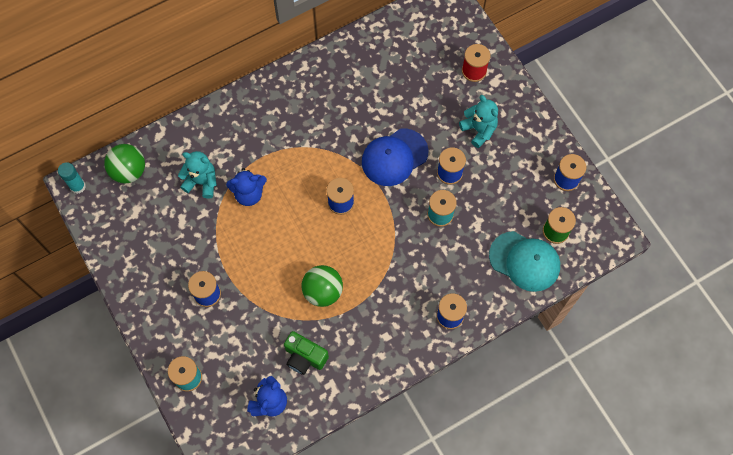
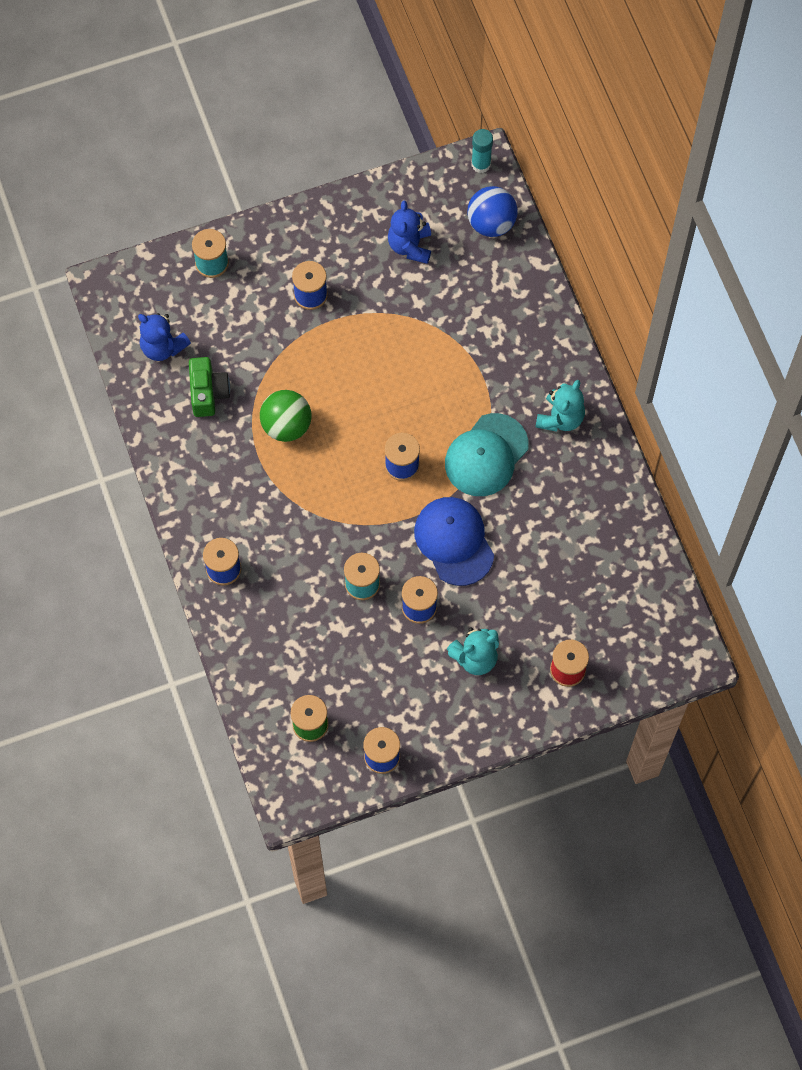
camera: 100 degrees right, 0 degrees up
green ball [104,144,145,184] -> blue ball [467,186,518,237]
turquoise teddy bear [178,151,217,198] -> turquoise teddy bear moved to [535,380,585,432]
blue teddy bear [226,168,267,206] -> blue teddy bear moved to [388,200,431,264]
green camera [284,331,329,375] -> green camera turned 135 degrees clockwise [189,357,230,417]
turquoise cap [489,231,560,292] -> turquoise cap moved to [445,413,529,496]

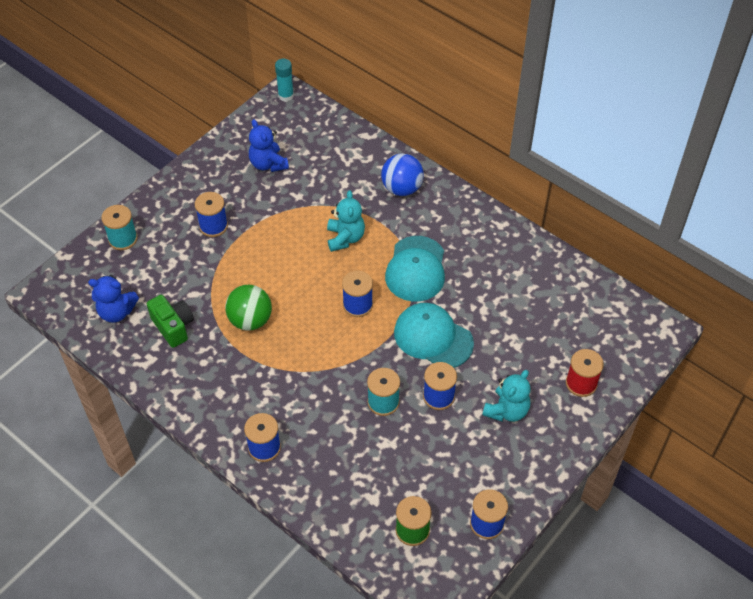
camera: 30 degrees left, 15 degrees down
blue cap [414,497,494,586] -> turquoise cap [394,303,474,368]
blue ball [467,186,518,237] -> blue ball moved to [381,153,424,196]
turquoise teddy bear [535,380,585,432] -> turquoise teddy bear moved to [327,190,365,252]

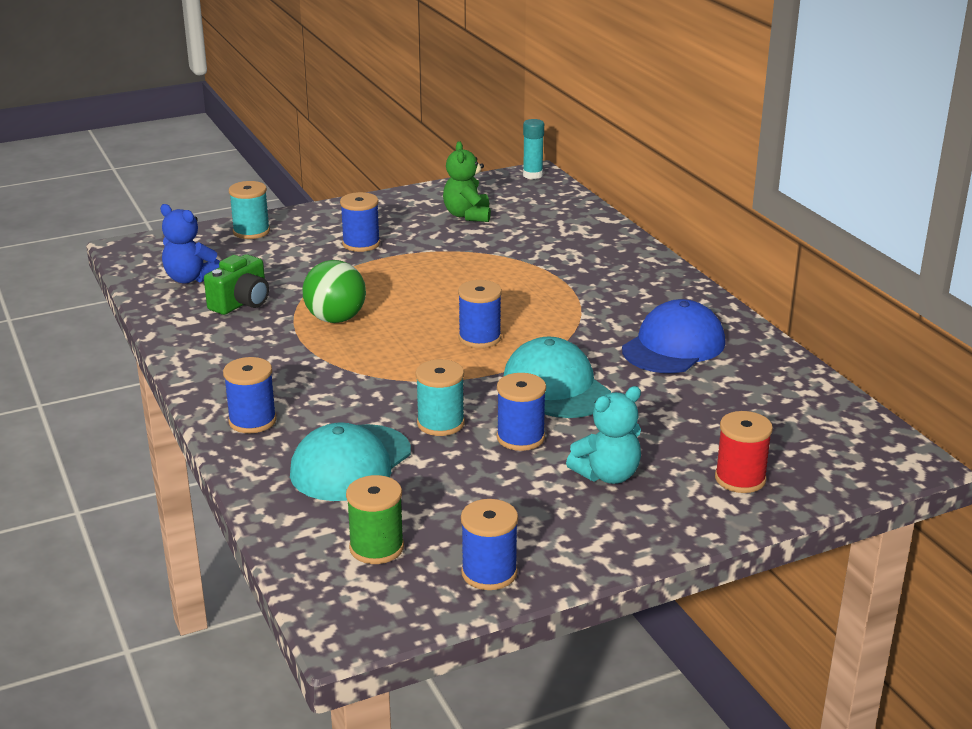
camera: 25 degrees right, 25 degrees down
green camera [147,295,194,348] -> green camera turned 45 degrees clockwise [204,254,269,315]
blue teddy bear [249,119,289,172] -> green teddy bear [443,141,491,222]
turquoise teddy bear [327,190,365,252] -> none
blue ball [381,153,424,196] -> none
turquoise cap [385,236,445,302] -> turquoise cap moved to [290,422,411,501]
none -> blue cap [622,299,725,373]

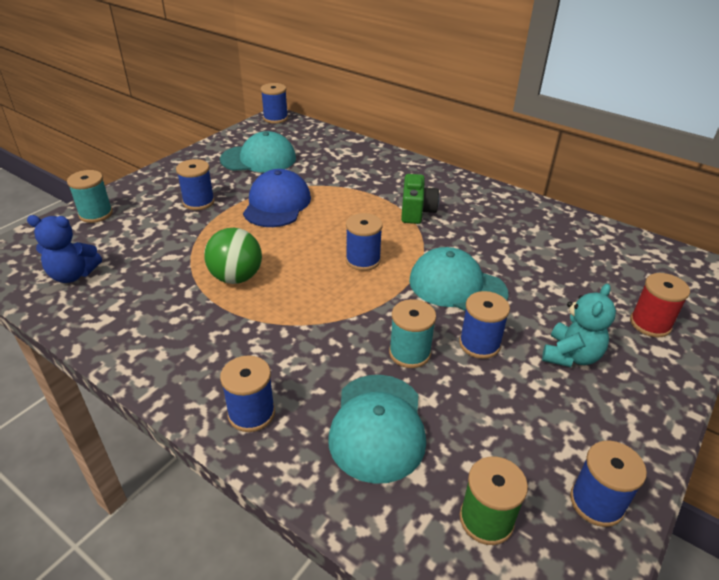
camera: 30 degrees left, 10 degrees up
green camera [204,254,269,315] -> green camera moved to [401,174,439,224]
green teddy bear [443,141,491,222] -> turquoise cap [220,131,296,173]
turquoise glue stick [523,119,544,179] -> blue spool [261,83,288,124]
blue cap [622,299,725,373] -> blue cap moved to [243,169,311,227]

